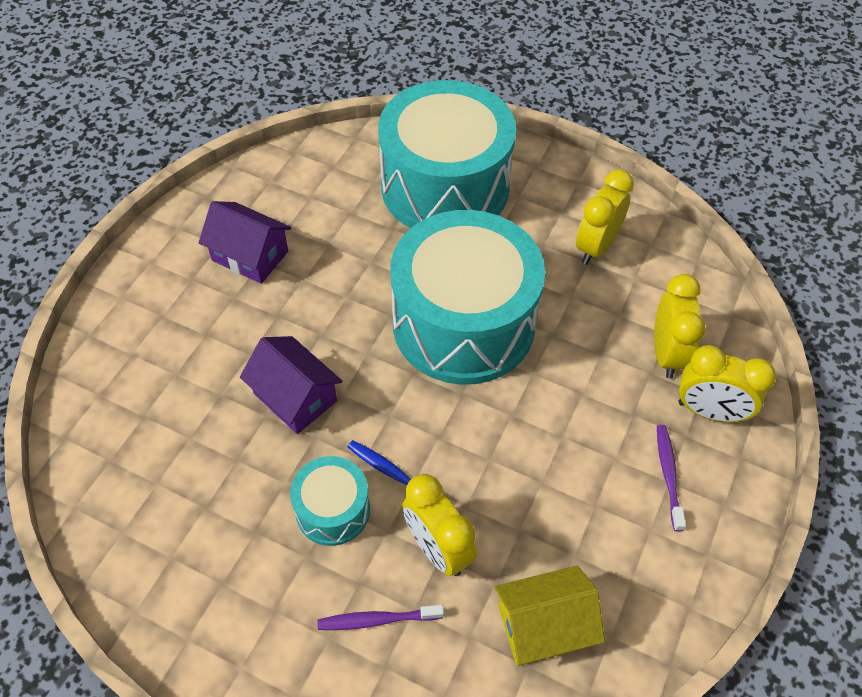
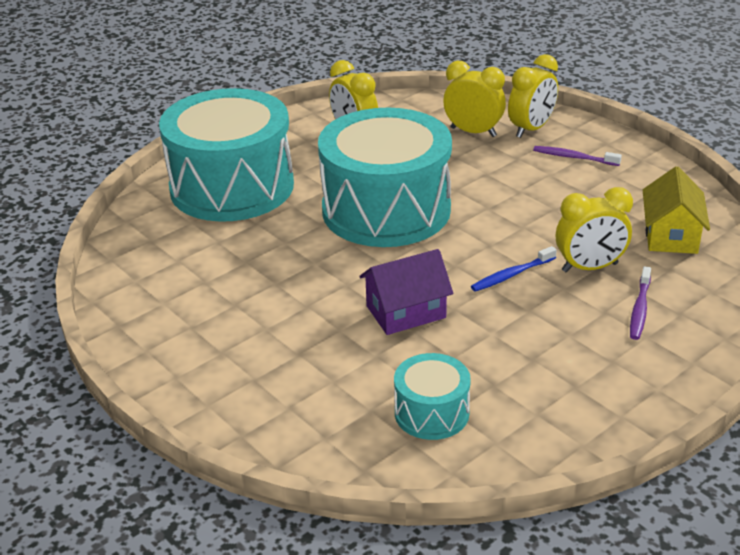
camera: 65 degrees left, 20 degrees down
purple house [199,201,291,284] -> none
turquoise drum [290,456,370,546] -> turquoise drum moved to [394,353,471,440]

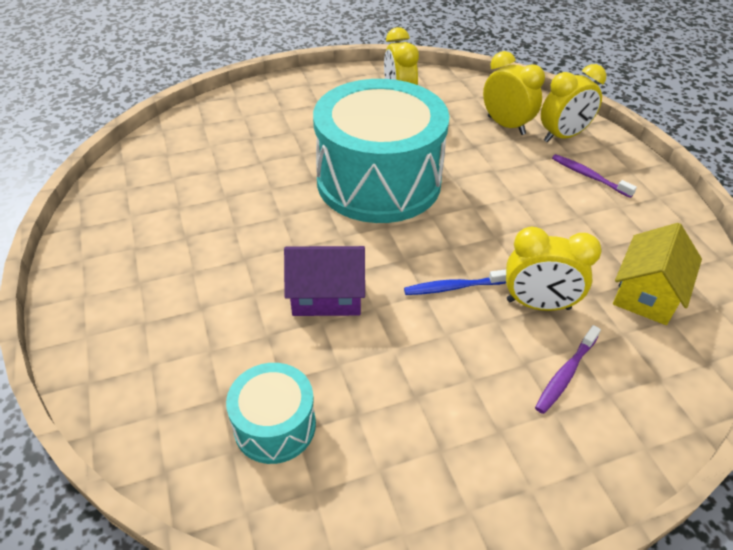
camera: 20 degrees right, 10 degrees up
turquoise drum [159,88,294,222] -> none

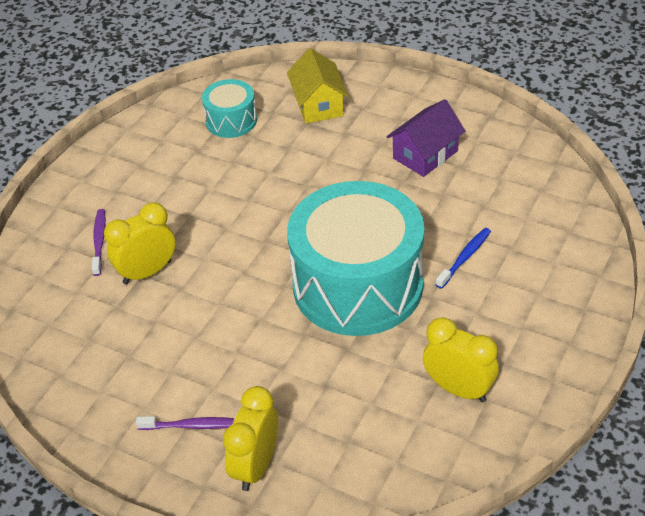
camera: 140 degrees right, 0 degrees up
purple house [284,246,365,316] -> purple house moved to [387,99,465,177]
blue toothbrush [404,270,506,295] -> blue toothbrush moved to [436,228,491,289]
yellow clock [483,51,545,135] -> none
yellow house [613,223,702,325] -> yellow house moved to [287,48,349,124]

